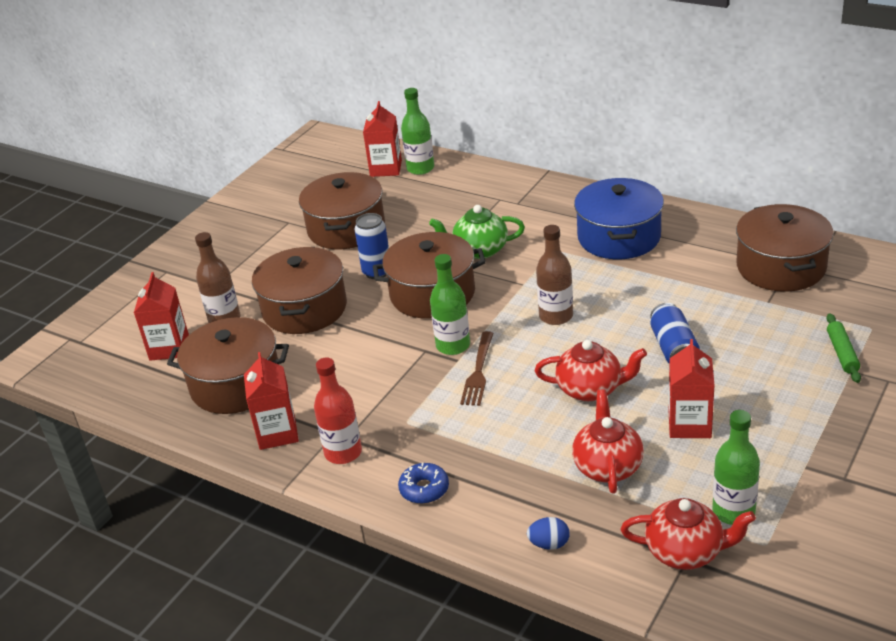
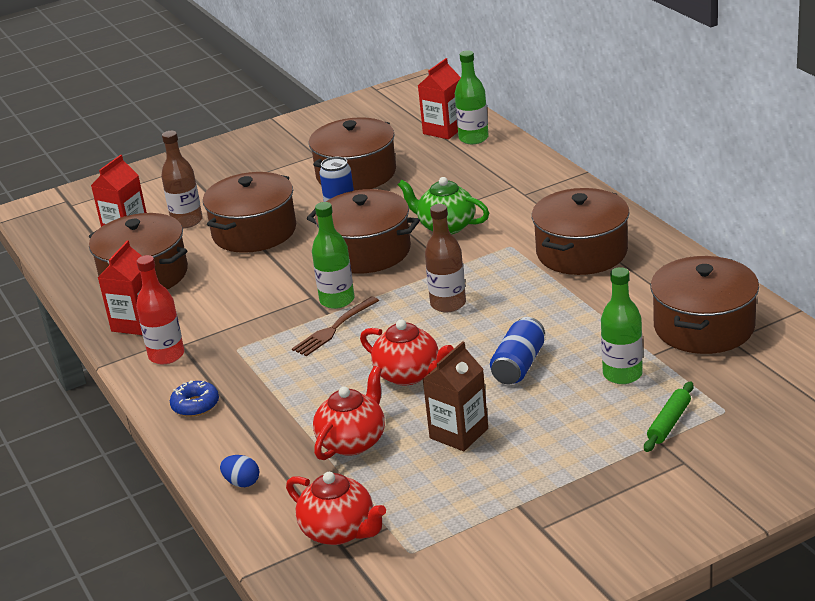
camera: 30 degrees right, 5 degrees down
blue pot [574,178,664,259] -> brown pot [532,188,630,275]
red carton [668,339,715,438] -> brown carton [423,341,488,451]
green bottle [712,410,760,525] -> green bottle moved to [601,267,643,384]

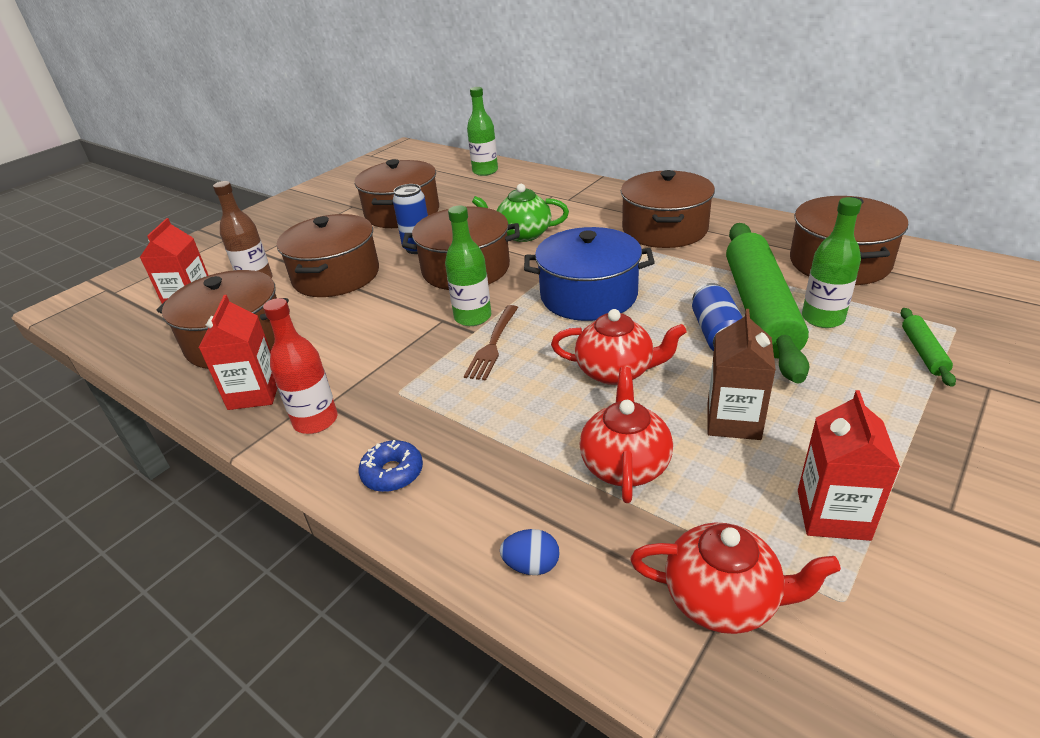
camera: 25 degrees left, 5 degrees up
red carton [418,58,461,139] -> red carton moved to [798,390,900,541]
brown bottle [425,204,466,312] -> blue pot [524,227,655,321]
none -> green rolling pin [726,223,809,383]

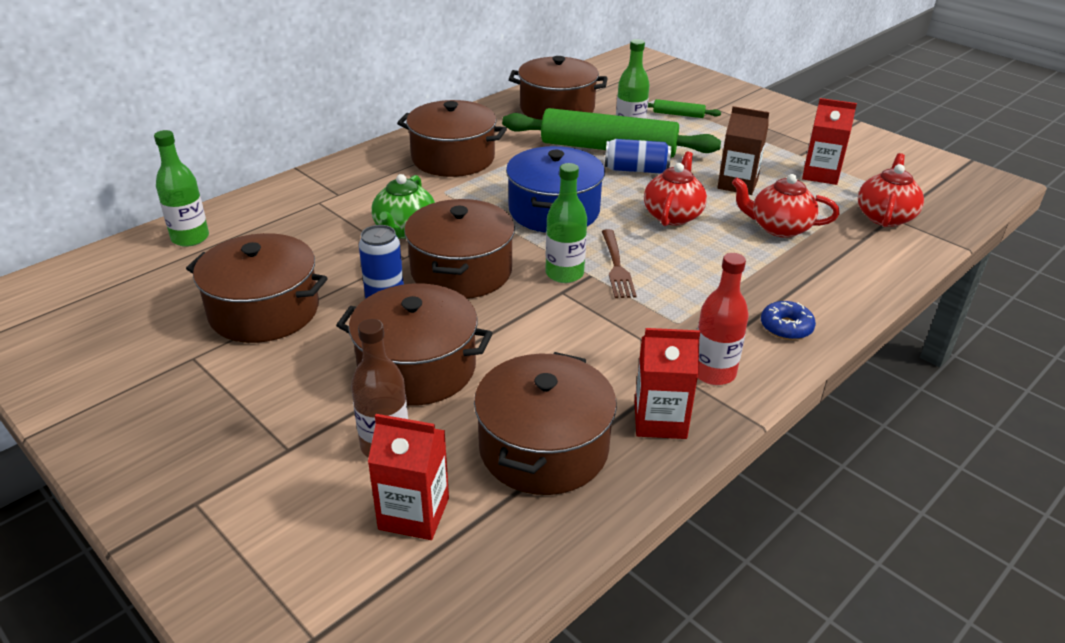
camera: 85 degrees left, 0 degrees up
brown fork [464,305,518,381] -> brown fork turned 60 degrees clockwise [602,229,637,298]
blue egg [500,529,560,575] -> none

